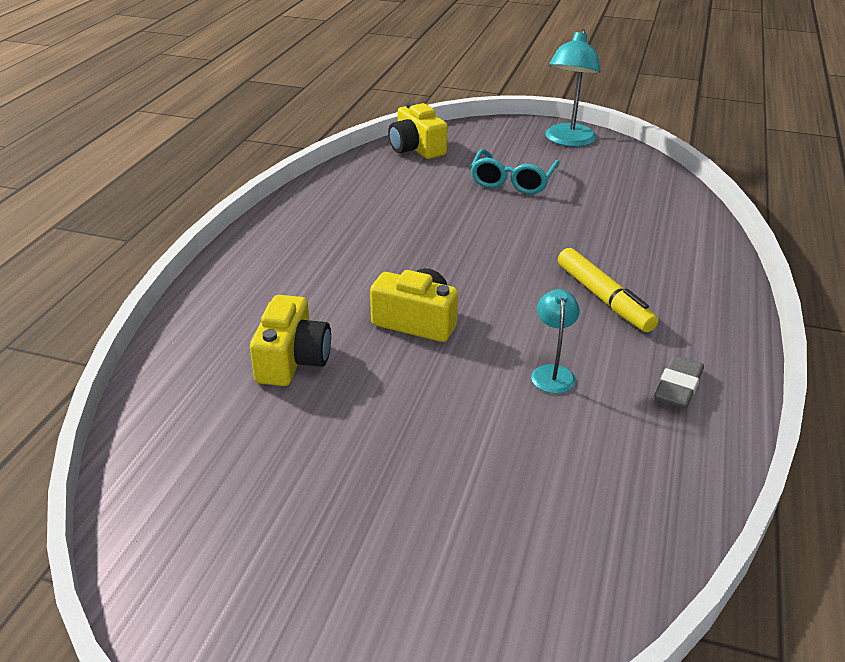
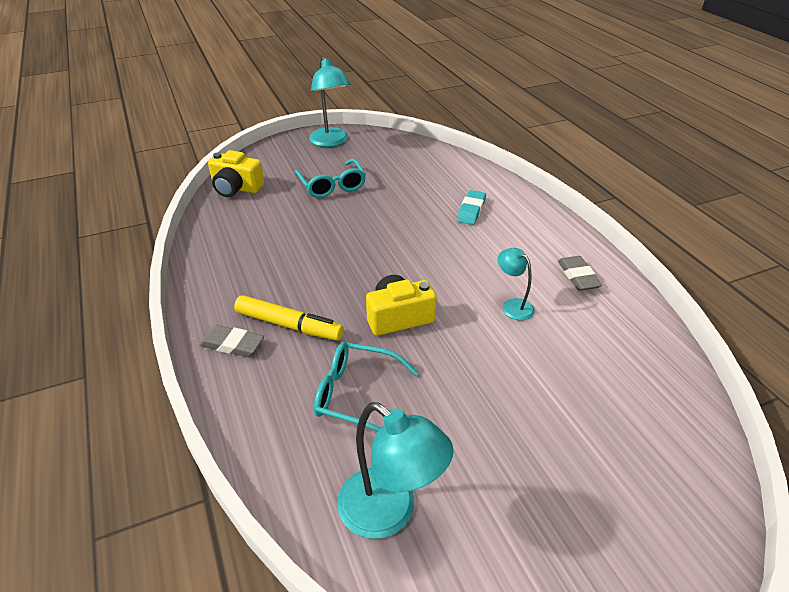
camera: 40 degrees left, 5 degrees up
yellow camera [250,295,331,386] -> turquoise glasses [314,342,419,432]
yellow marker [558,248,658,332] -> yellow marker moved to [234,295,344,341]
none -> grey eraser [199,325,264,357]
none -> turquoise lamp [337,402,454,539]
none -> turquoise eraser [457,190,486,225]

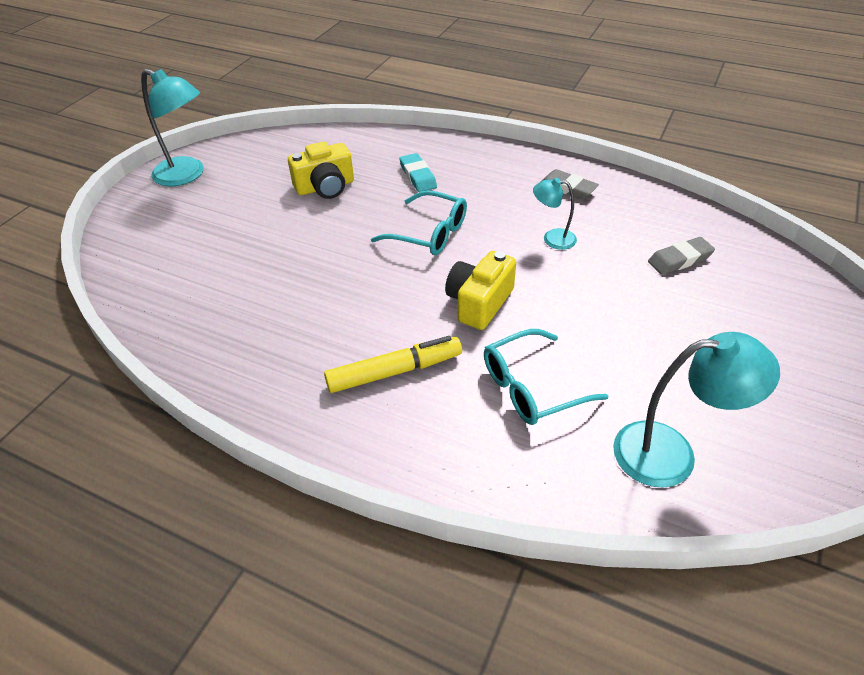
camera: 40 degrees left, 5 degrees up
grey eraser [199,325,264,357] -> grey eraser moved to [648,237,715,275]
yellow camera [208,150,264,197] -> yellow camera moved to [288,141,354,199]
turquoise glasses [295,159,366,198] -> turquoise glasses moved to [371,190,467,255]

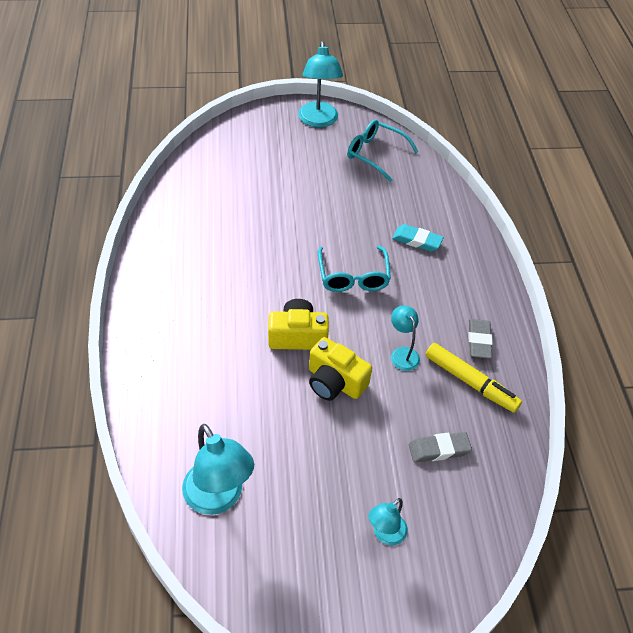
camera: 55 degrees right, 5 degrees up
yellow camera [288,141,354,199] -> yellow camera moved to [309,337,372,401]
yellow marker [324,336,462,393] -> yellow marker moved to [425,343,522,413]
turquoise eraser [399,153,437,192] -> turquoise eraser turned 75 degrees clockwise [392,224,444,252]
turquoise glasses [484,329,608,425] -> turquoise glasses moved to [347,120,419,182]
grey eraser [648,237,715,275] -> grey eraser turned 45 degrees counterclockwise [409,432,472,463]
none -> turquoise lamp [368,498,408,545]

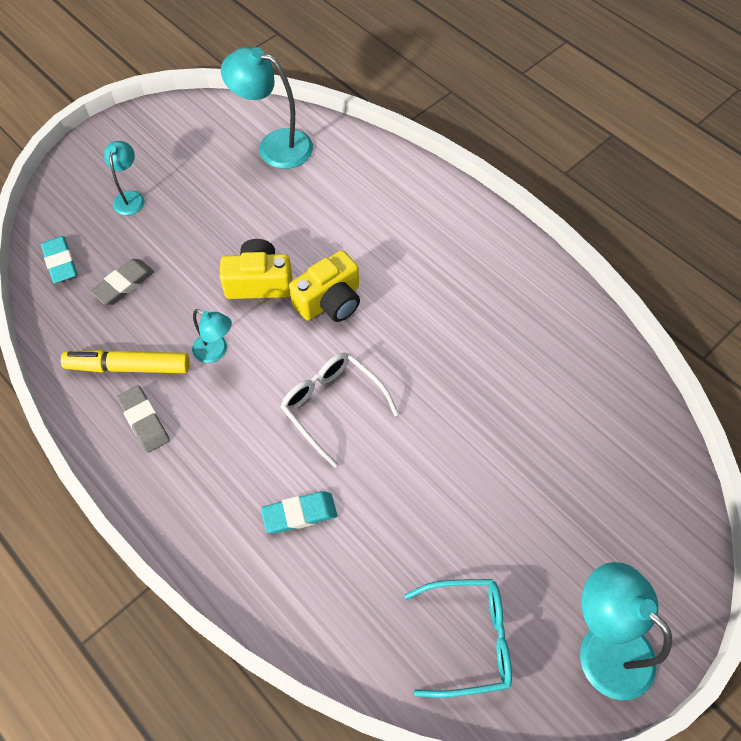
camera: 145 degrees right, 10 degrees up
turquoise glasses [318,246,391,292] -> white glasses [281,352,399,468]
none -> turquoise eraser [41,236,77,283]

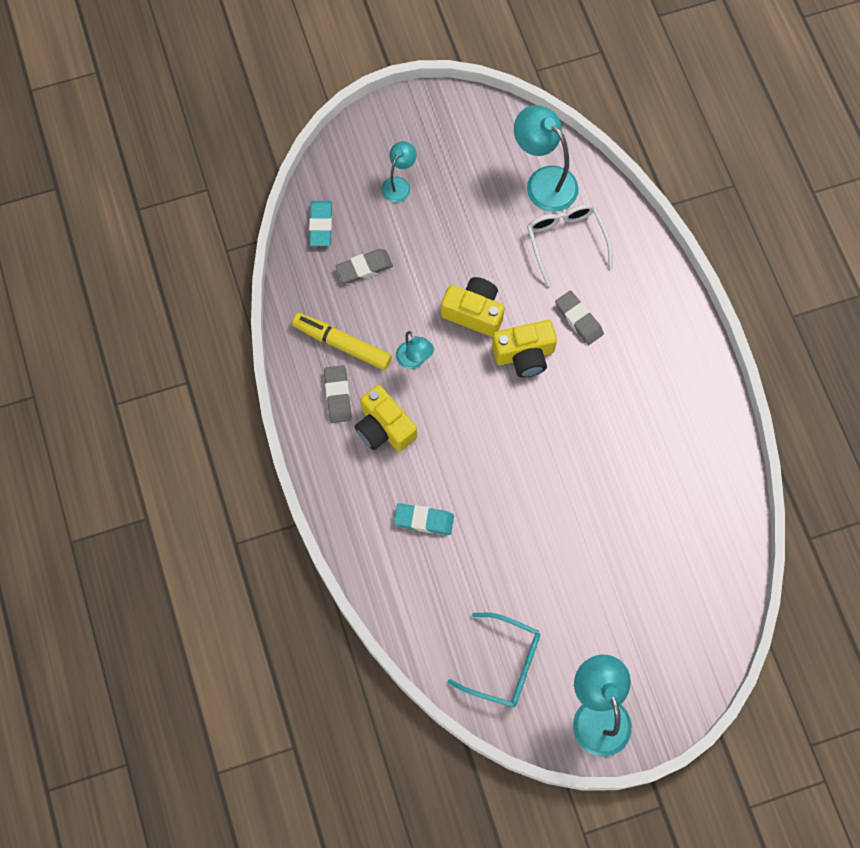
camera: 25 degrees right, 10 degrees up
white glasses [281,352,399,468] -> white glasses moved to [527,204,613,287]
none -> yellow camera [355,385,417,452]
none -> grey eraser [555,290,604,345]

